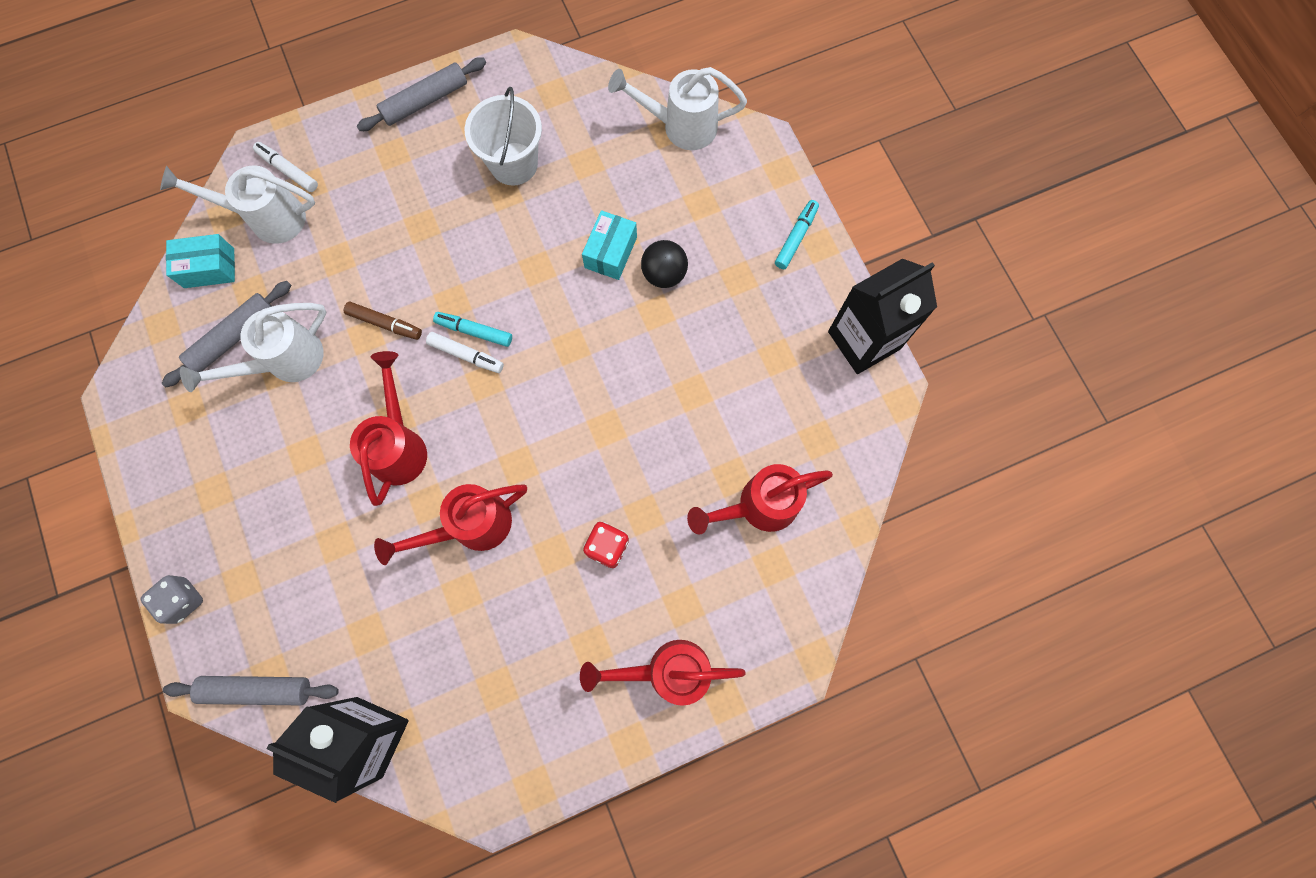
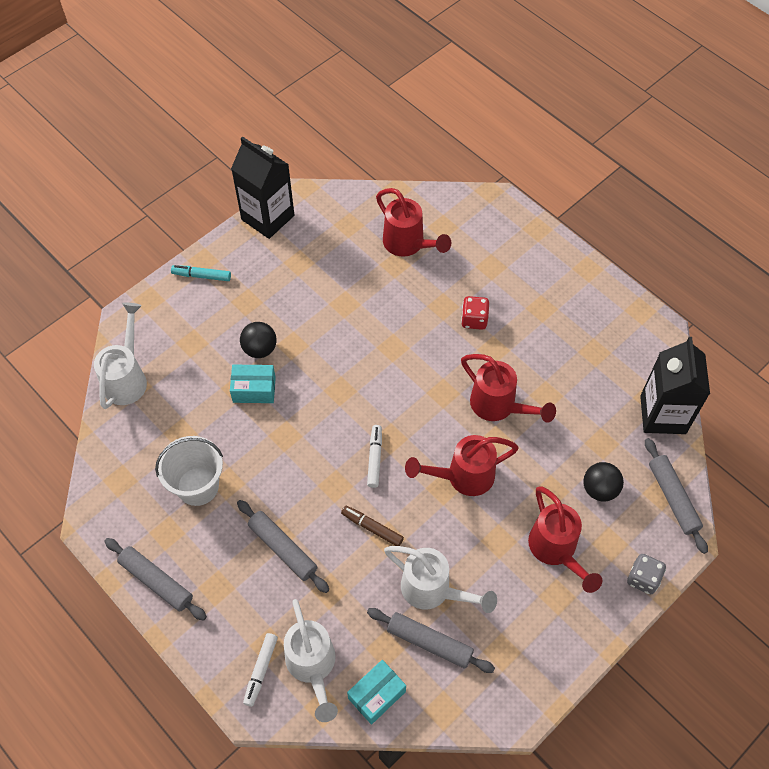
camera: 110 degrees left, 15 degrees down
turquoise box [166,234,235,288] -> turquoise box turned 75 degrees clockwise [347,660,406,725]
brown marker [344,302,422,340] -> brown marker turned 60 degrees counterclockwise [341,506,404,546]
turquoise marker [433,312,512,347] -> none
red watering can [580,640,746,706] -> red watering can moved to [528,487,602,593]
white watering can [608,67,747,150] -> white watering can turned 150 degrees counterclockwise [94,302,147,409]
none -> grey rolling pin [237,500,329,593]
none -> black ball [583,462,624,502]

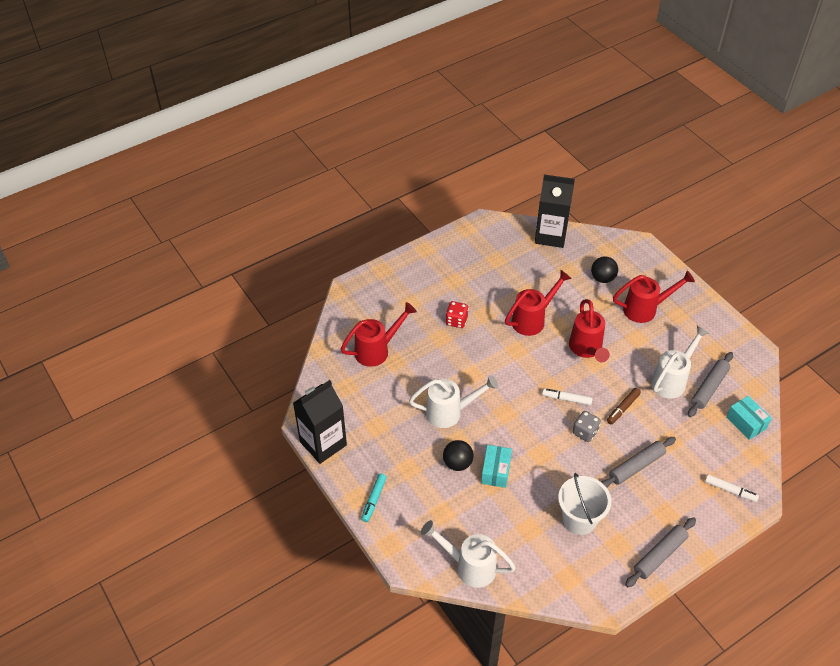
camera: 80 degrees left, 10 degrees down
white watering can [284,599,338,722] -> white watering can moved to [409,375,498,428]
grey dice [627,554,666,594] -> grey dice moved to [573,411,601,442]
grey rolling pin [645,438,708,554] -> none

